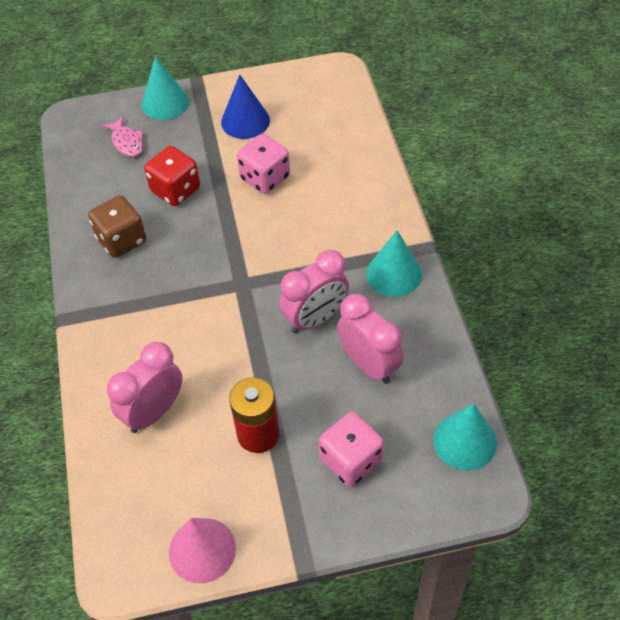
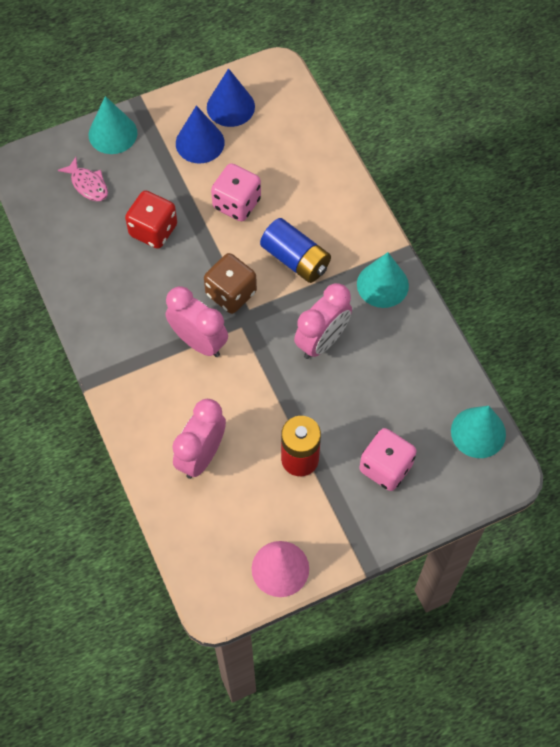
camera: 15 degrees left, 10 degrees up
brown dice [88,195,146,258] -> brown dice moved to [204,253,257,314]
pink clock [337,294,403,384] -> pink clock moved to [166,286,228,357]
none -> blue cone [207,68,255,127]
none -> blue battery [260,218,331,283]

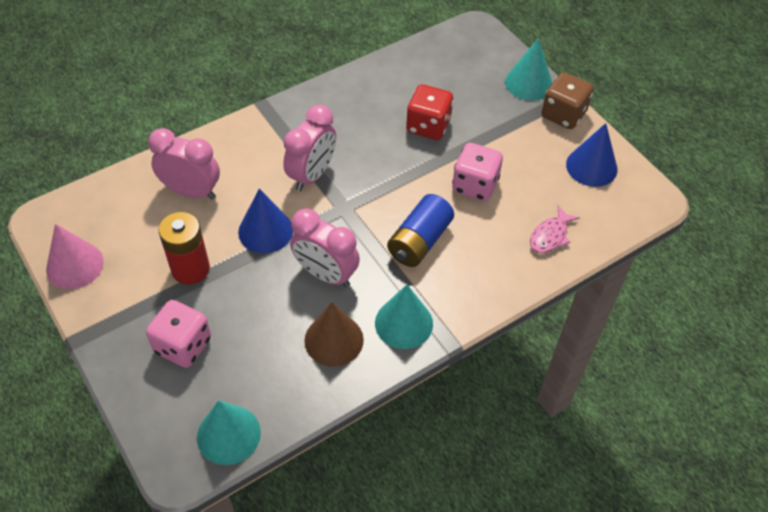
camera: 80 degrees right, 10 degrees down
pink fish [58,157,108,201] -> pink fish moved to [530,205,580,253]
blue cone [176,105,225,163] -> blue cone moved to [238,189,293,253]
brown dice [204,253,257,314] -> brown dice moved to [541,72,593,129]
none -> brown cone [304,302,364,367]

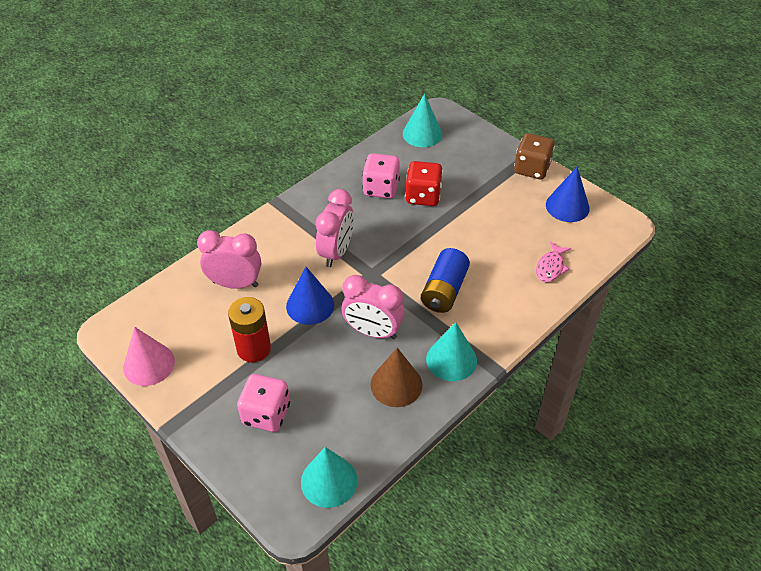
camera: 10 degrees left, 5 degrees down
pink dice [452,143,503,201] -> pink dice moved to [362,153,400,198]
turquoise cone [505,38,552,101] -> turquoise cone moved to [403,94,443,147]

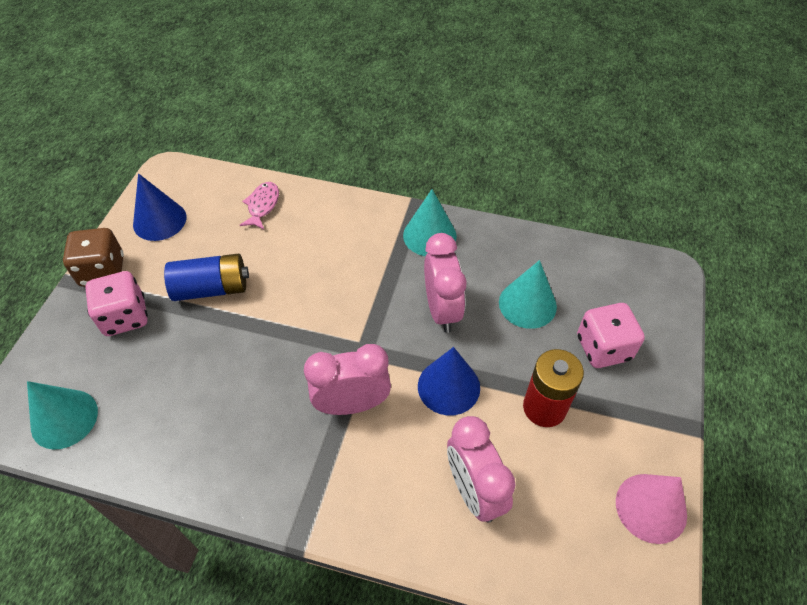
camera: 120 degrees left, 5 degrees up
turquoise cone [301,447,357,508] -> turquoise cone moved to [499,260,557,329]
pink dice [362,153,400,198] -> pink dice moved to [85,271,148,336]
brown cone [370,348,423,407] -> none
red dice [405,161,443,206] -> none
blue battery [421,248,470,313] -> blue battery moved to [164,254,249,301]
pink fish [536,241,571,282] -> pink fish turned 75 degrees counterclockwise [240,182,279,230]

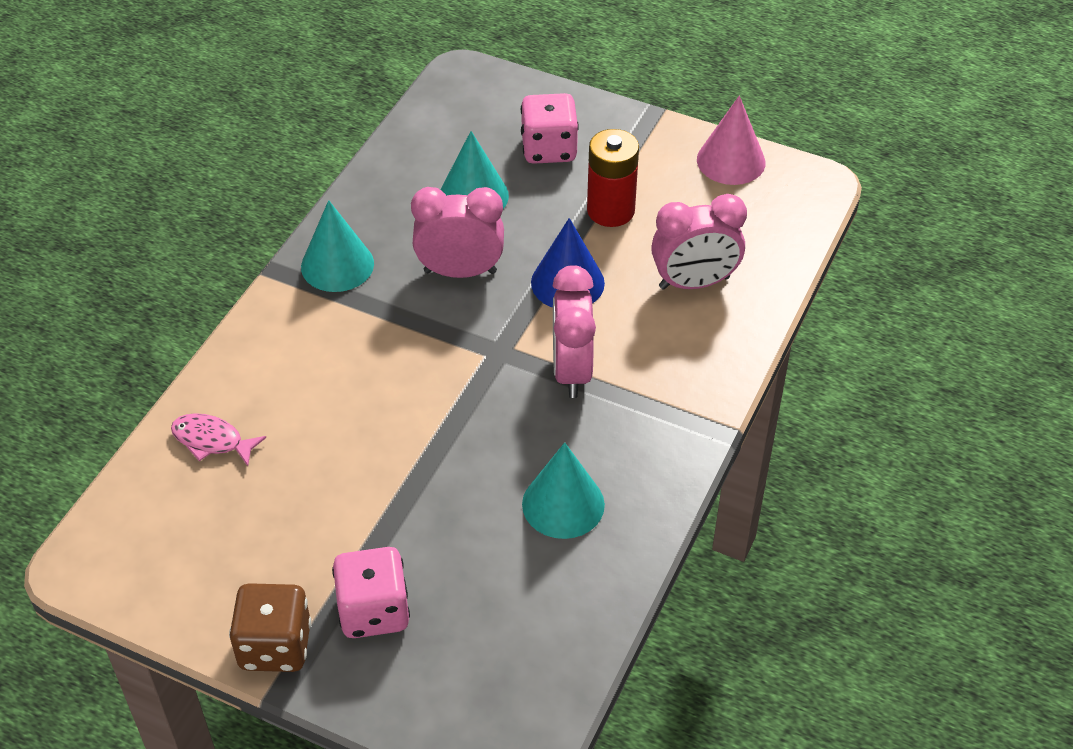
camera: 80 degrees left, 5 degrees down
turquoise cone [27,381,98,450] -> turquoise cone moved to [522,442,605,539]
blue cone [133,173,186,241] -> none
blue battery [164,254,249,301] -> none

